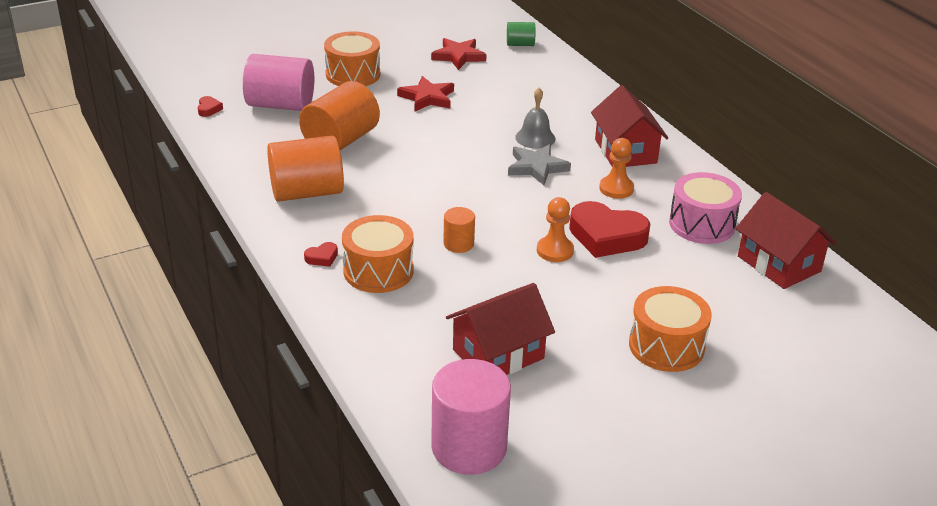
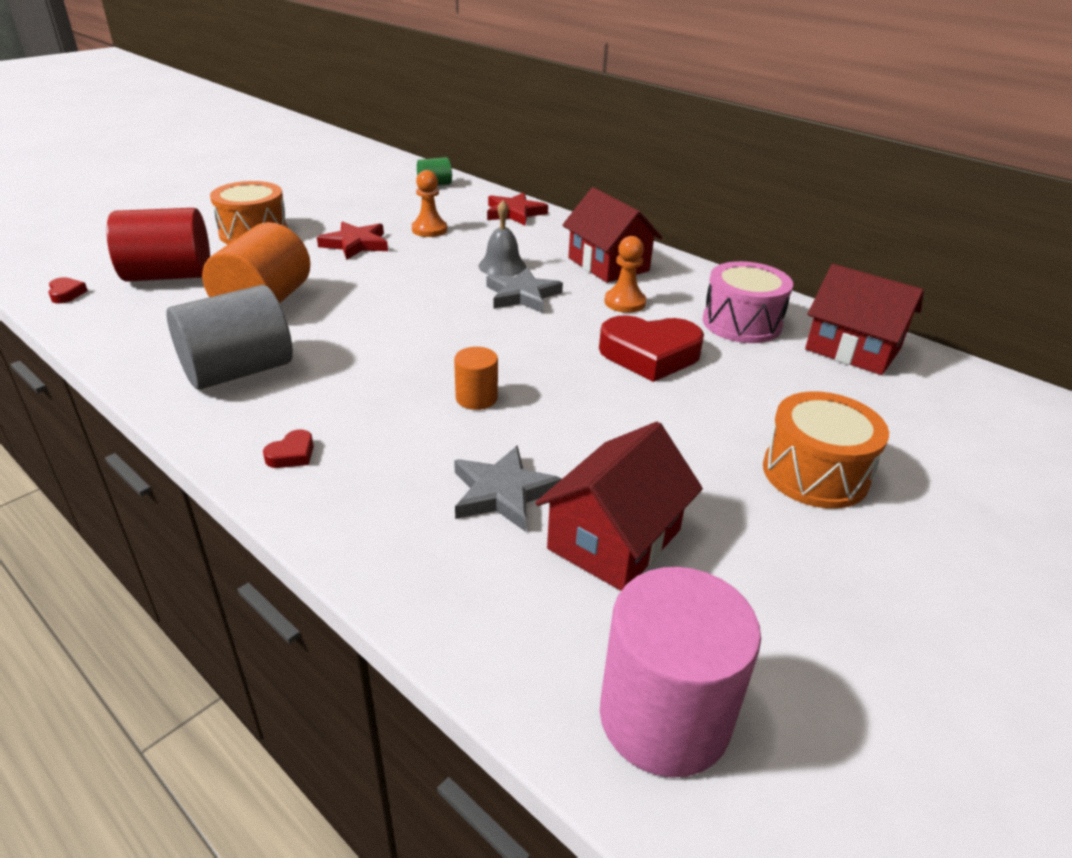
camera: 20 degrees left, 0 degrees up
pink cylinder [243,54,314,111] -> red cylinder [107,208,210,282]
orange cylinder [267,136,344,202] -> grey cylinder [166,285,293,390]
orange drum [342,215,414,293] -> none
red star [431,38,487,70] -> red star moved to [487,193,548,225]
orange pawn [537,197,574,262] -> orange pawn moved to [412,170,447,237]
none -> grey star [454,445,562,532]

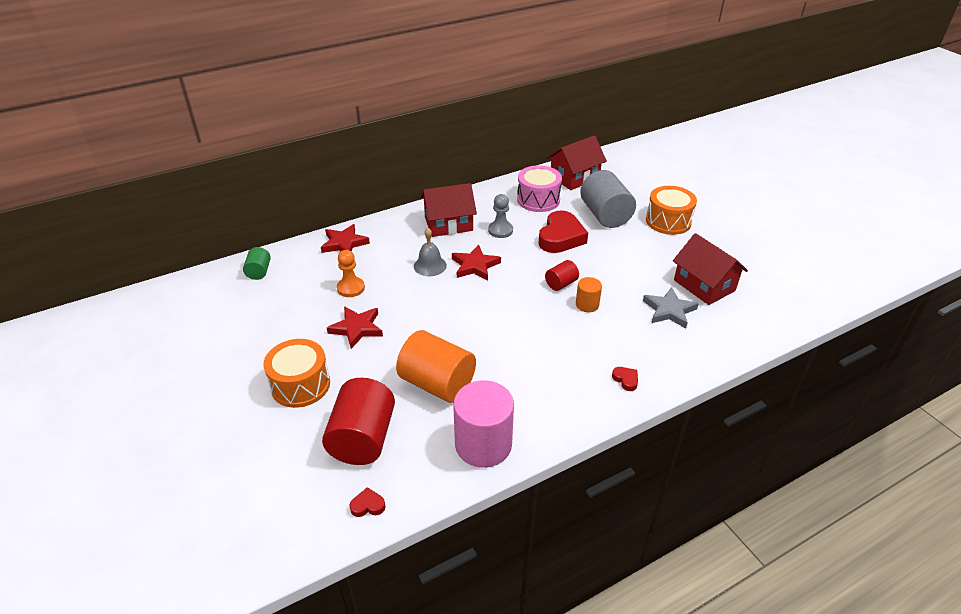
camera: 70 degrees left, 5 degrees up
grey cylinder [166,285,293,390] -> grey cylinder moved to [580,170,636,228]
grey star [486,267,563,313] -> red star [452,245,501,280]
pink cylinder [600,567,761,778] -> pink cylinder moved to [453,380,514,468]
orange pawn [604,236,646,313] -> grey pawn [488,194,513,238]
none -> red cylinder [545,260,579,291]

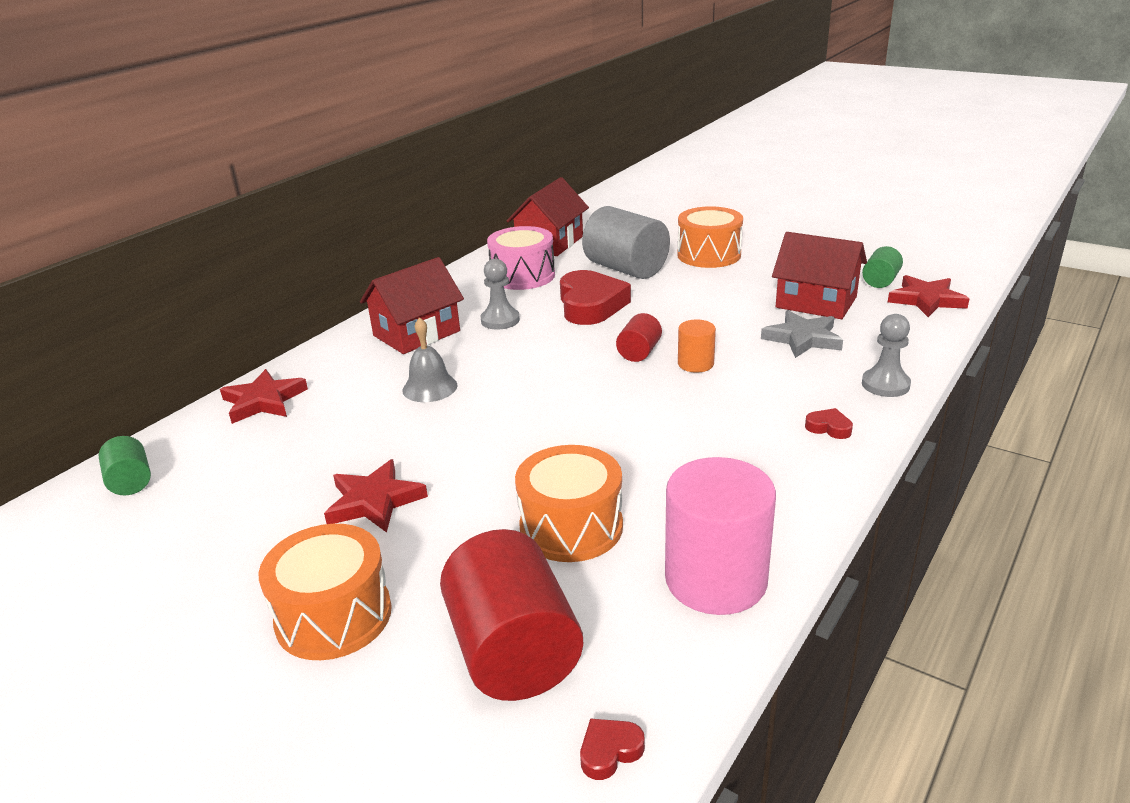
camera: 25 degrees left, 10 degrees down
orange pawn [337,250,365,297] -> none
orange cylinder [396,330,476,403] -> orange drum [515,445,623,562]
red star [452,245,501,280] -> red star moved to [888,275,970,317]
none -> green cylinder [862,246,903,288]
none -> grey pawn [862,314,911,397]

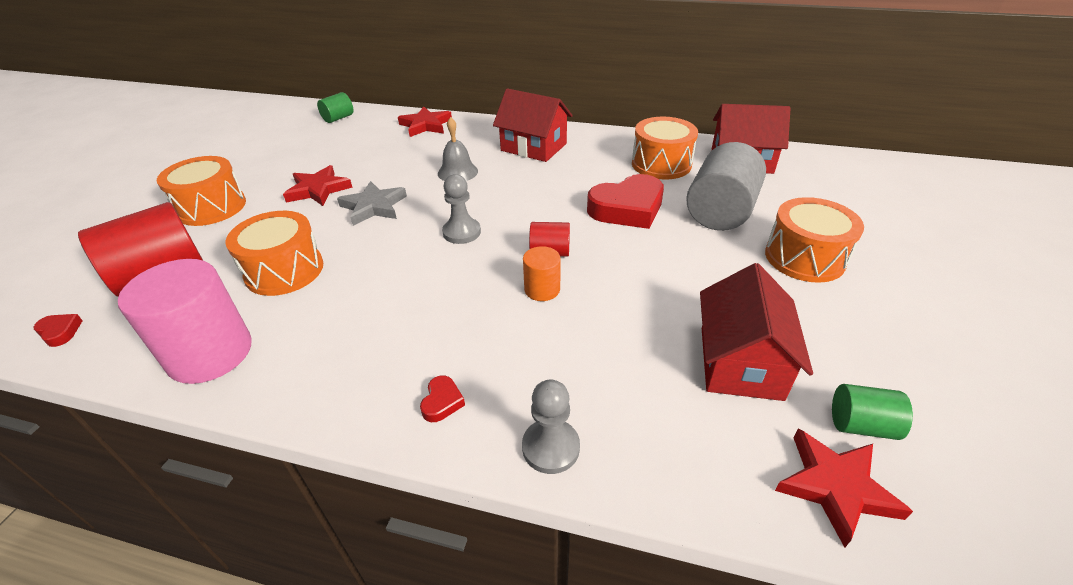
camera: 70 degrees right, 10 degrees up
grey pawn [480,259,520,329] -> grey pawn moved to [442,174,481,244]
pink drum [487,226,555,290] -> orange drum [632,117,698,180]
grey star [761,310,843,358] -> grey star moved to [337,181,407,226]

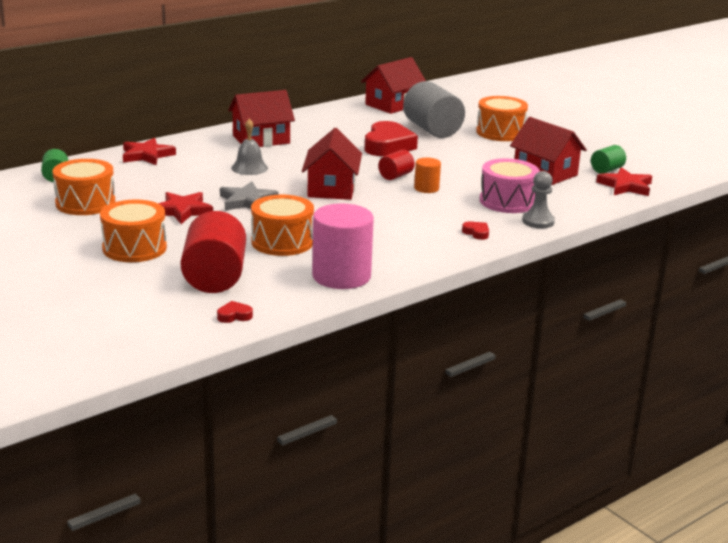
camera: 55 degrees left, 15 degrees down
grey pawn [442,174,481,244] -> red house [302,128,362,200]
orange drum [632,117,698,180] -> orange drum moved to [52,159,115,215]
none -> pink drum [480,159,540,213]

